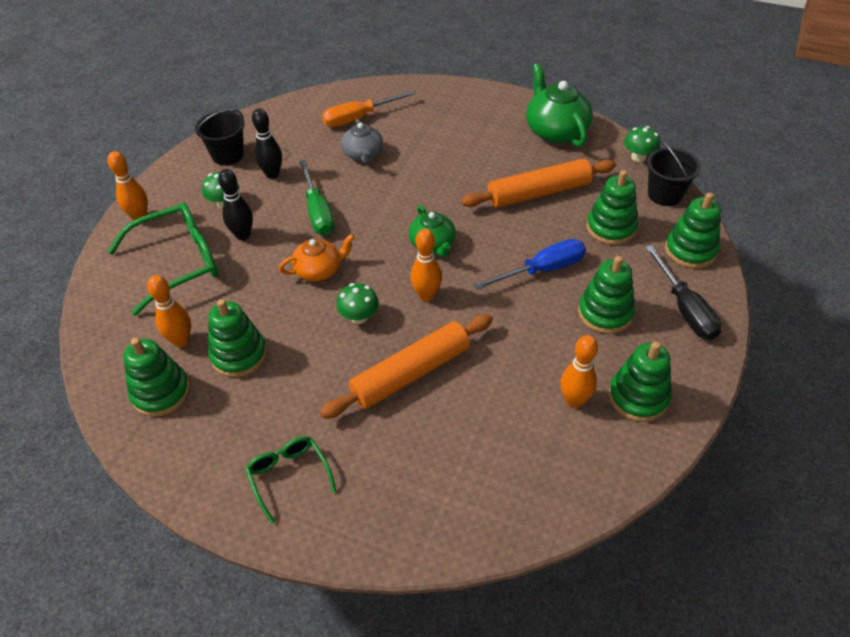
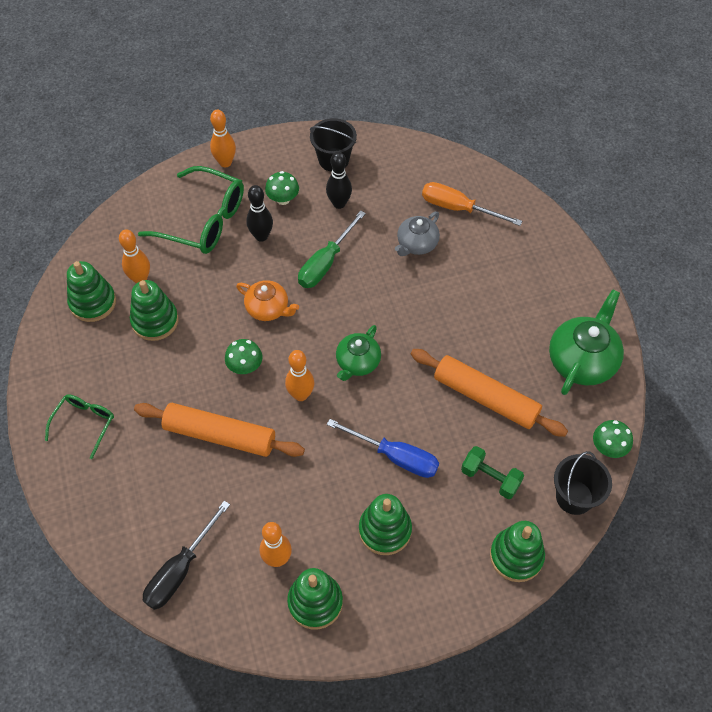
camera: 50 degrees right, 10 degrees up
green stacking toy [586,170,638,245] -> green dumbbell [461,446,524,499]
black screwdriver [645,245,722,340] -> black screwdriver moved to [143,501,230,610]

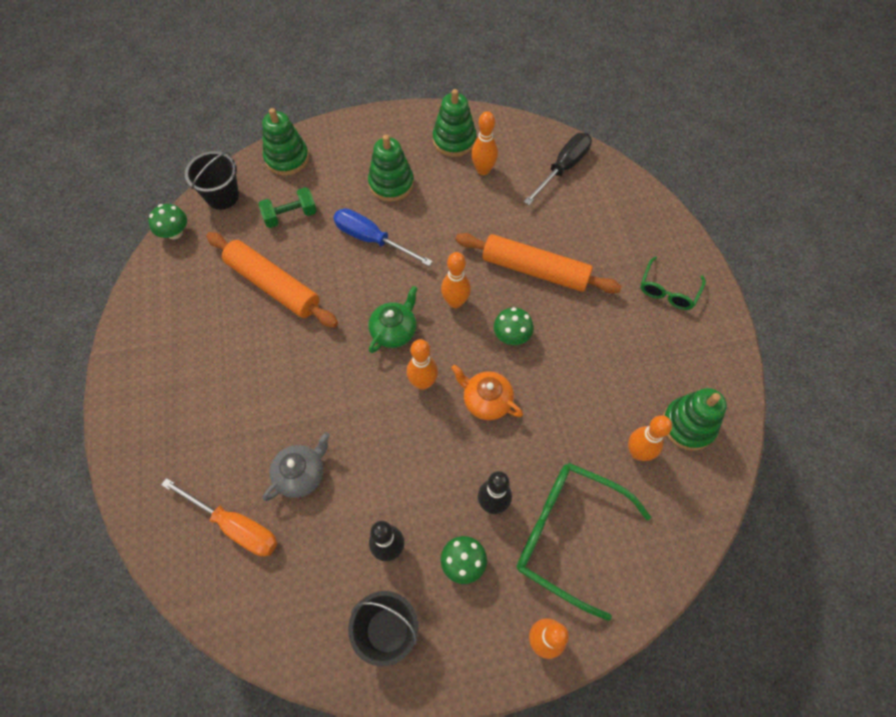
camera: 175 degrees left, 5 degrees up
green stacking toy [130,280,178,341] -> none
green screwdriver [298,210,366,288] -> none
green dumbbell [461,446,524,499] -> green dumbbell turned 60 degrees counterclockwise [258,187,317,228]
green teapot [549,289,624,395] -> none
none -> orange bowling pin [407,339,438,390]

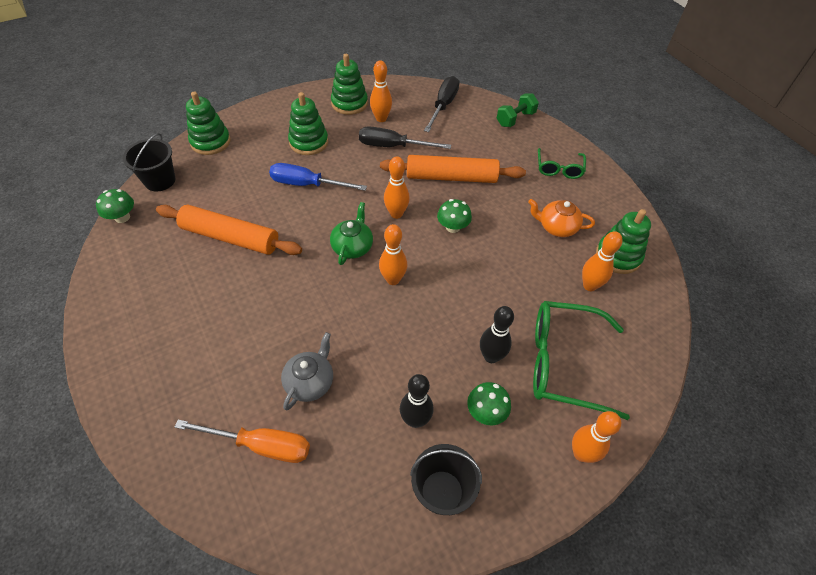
camera: 20 degrees left, 10 degrees down
green dumbbell [258,187,317,228] -> green dumbbell moved to [497,93,539,127]
orange teapot [451,365,523,420] -> orange teapot moved to [528,199,595,237]
none -> black screwdriver [359,126,451,149]

